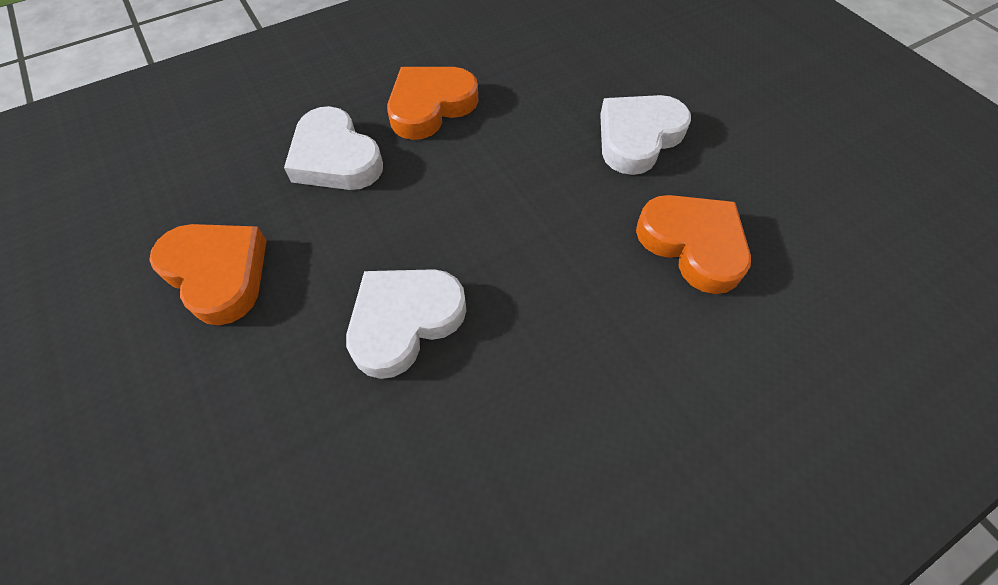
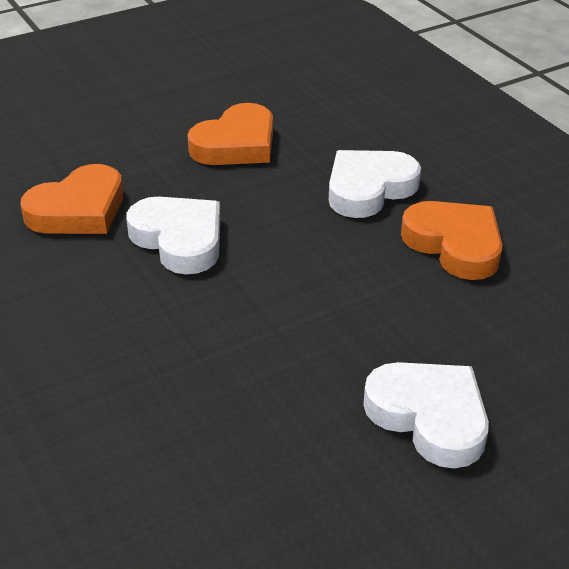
camera: 90 degrees right, 20 degrees down
orange heart [636,195,751,294] -> orange heart moved to [20,164,123,234]

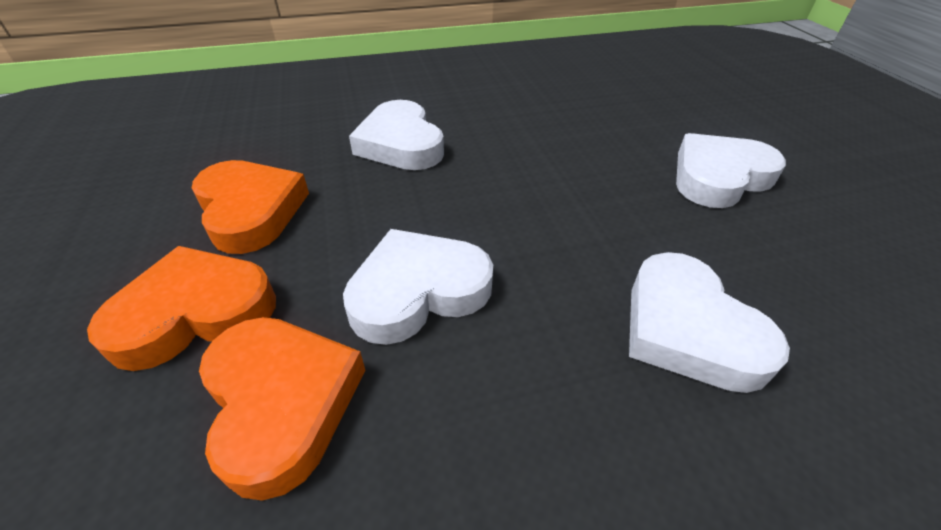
camera: 75 degrees left, 5 degrees up
orange heart [401,201,503,280] -> orange heart moved to [87,246,276,371]
none -> white heart [629,252,790,393]

